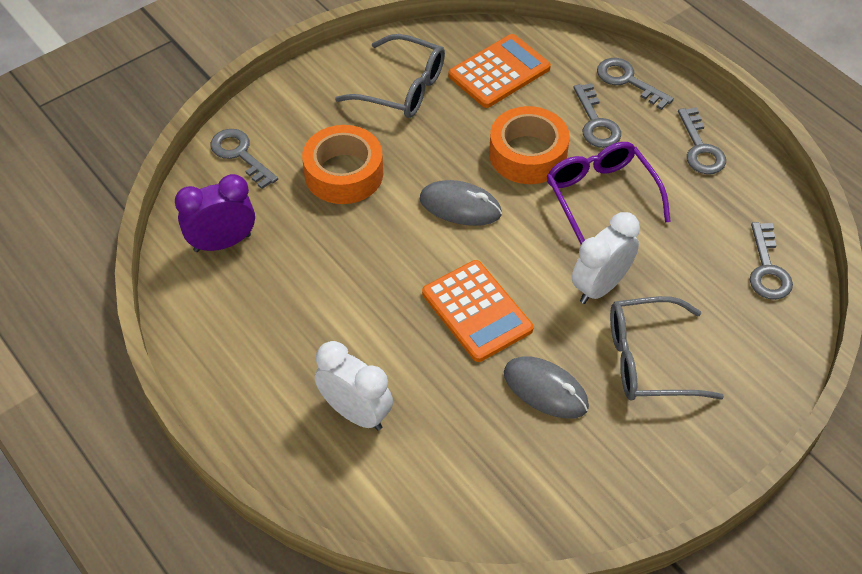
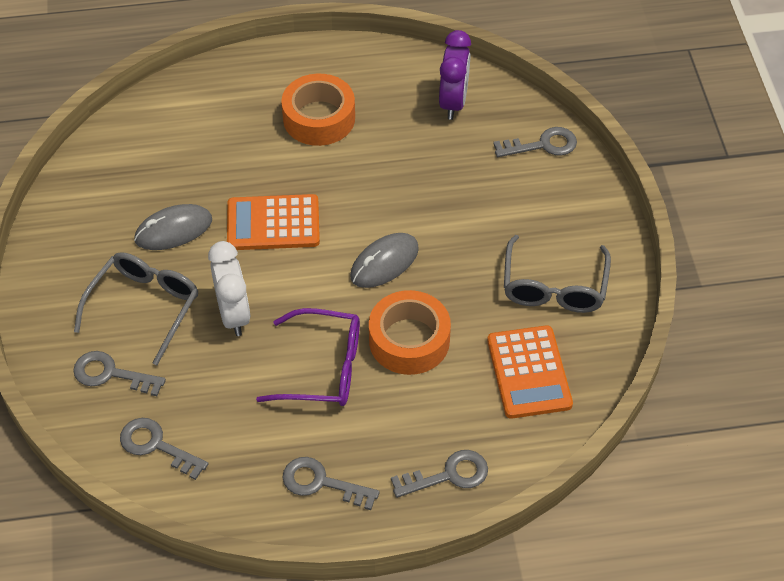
camera: 120 degrees right, 0 degrees up
orange tape [302,125,383,204] -> orange tape moved to [281,74,355,146]
white clock [315,341,393,431] -> none
grey glasses [335,34,445,118] -> grey glasses turned 45 degrees counterclockwise [504,235,611,313]
grey key [573,83,621,148] -> grey key moved to [73,351,166,396]

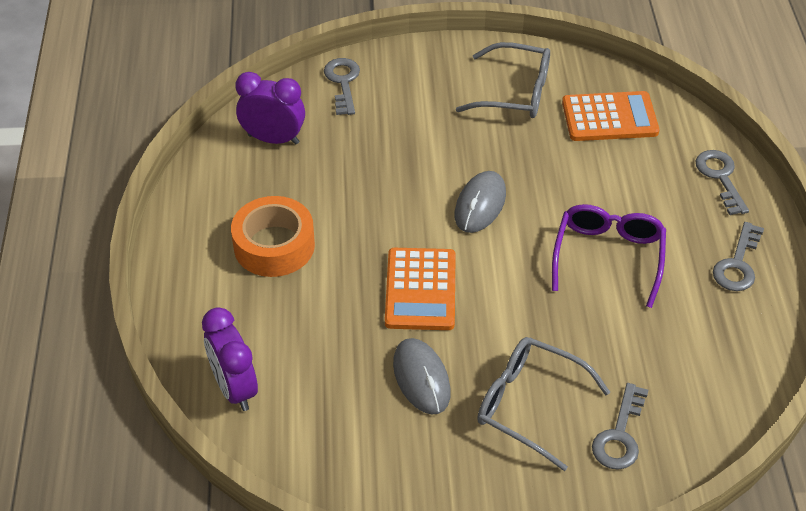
camera: 85 degrees left, 5 degrees down
grey key [120,418,209,480] -> none
white clock [208,241,250,336] -> none
grey mouse [350,233,419,288] -> grey mouse turned 60 degrees clockwise [455,171,506,233]
orange tape [369,290,451,375] -> none
none -> purple clock [202,307,258,411]

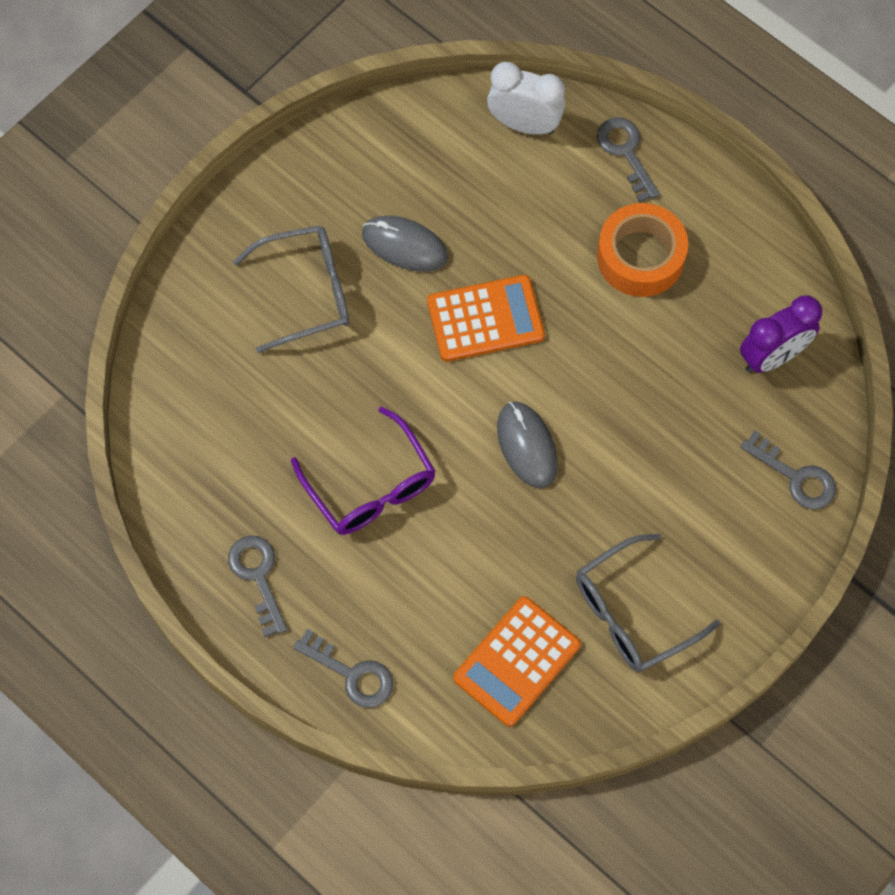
camera: 135 degrees right, 20 degrees up
purple clock [202,307,258,411] -> white clock [487,62,565,135]
orange calculator [385,248,456,330] -> orange calculator turned 120 degrees clockwise [427,275,545,362]
grey key [592,383,649,470] -> grey key moved to [597,117,660,202]

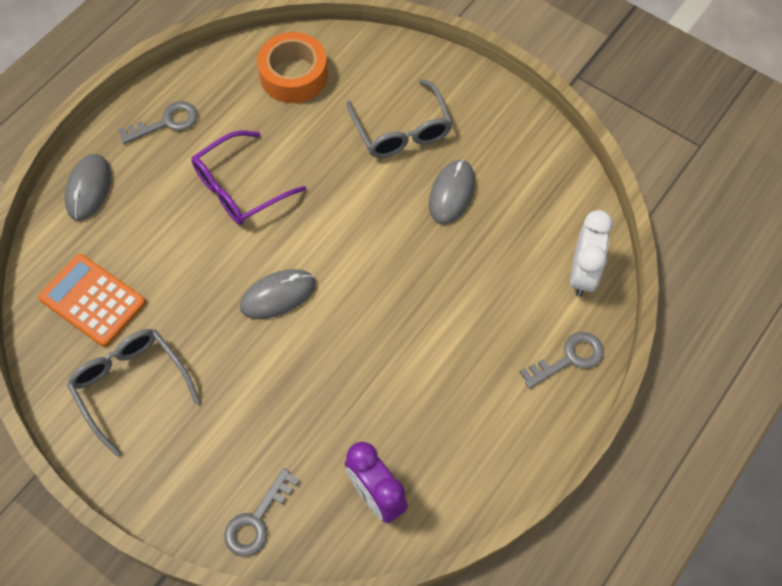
camera: 85 degrees right, 5 degrees down
grey key [293,629,393,708] -> grey mouse [64,154,111,221]
orange calculator [427,275,545,362] -> none
orange tape [597,203,688,297] -> orange tape moved to [257,32,328,103]

